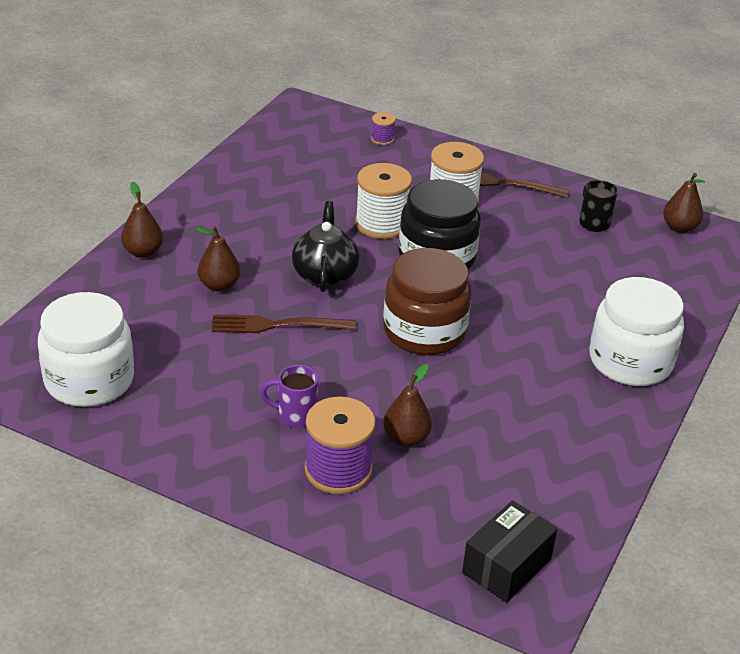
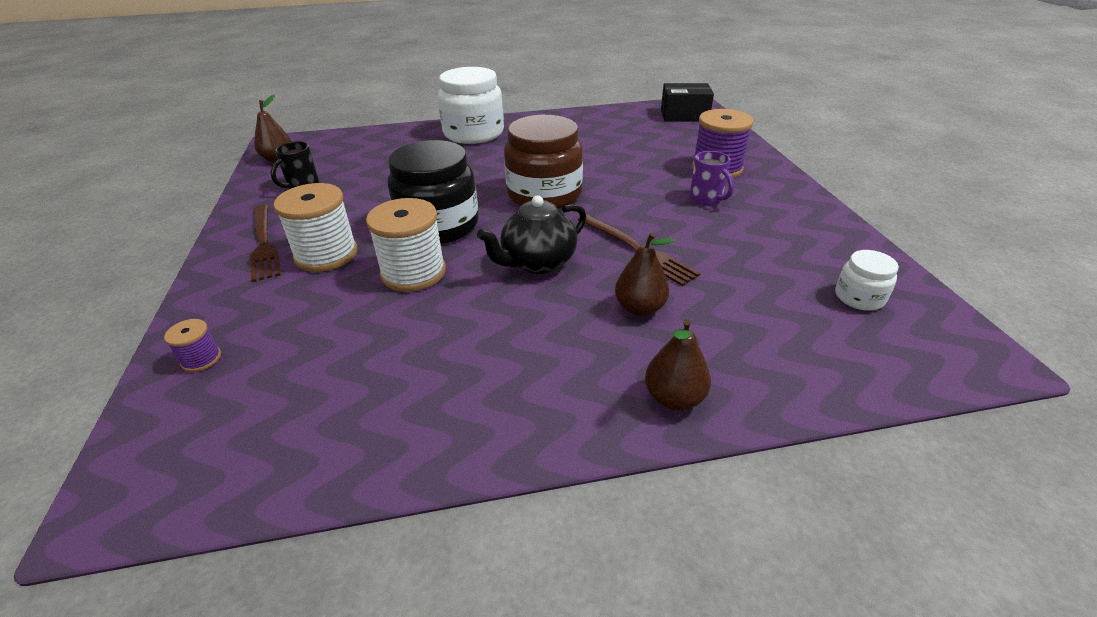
camera: 125 degrees left, 0 degrees up
white jar [38,292,134,407] -> white jar [835,250,899,311], size x0.48
brown pear [383,364,432,447] -> none

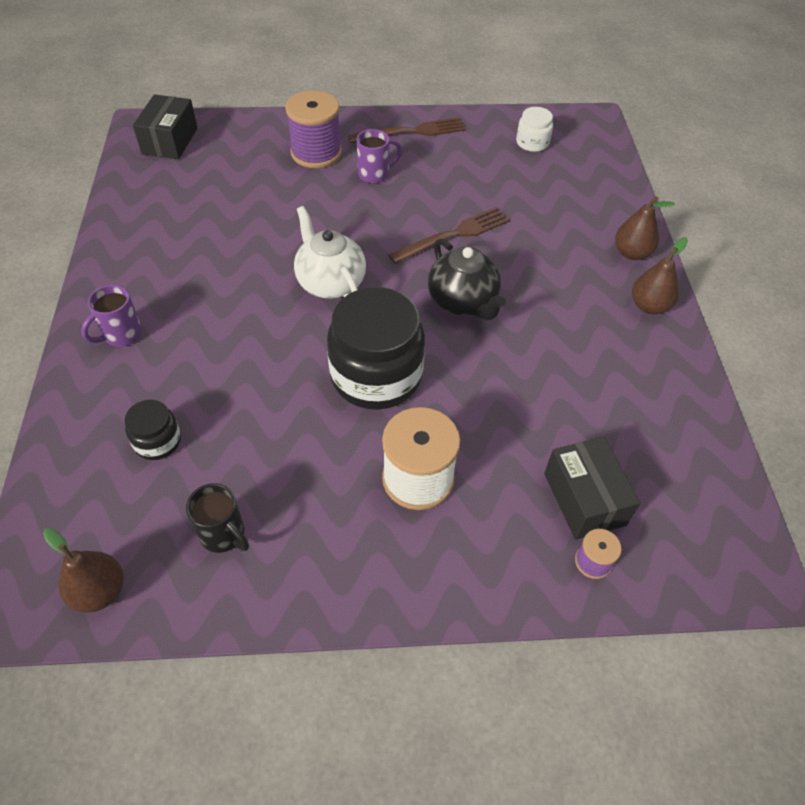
camera: 85 degrees left, 15 degrees up
brown fork [250,205,281,282] -> brown fork moved to [348,117,466,143]
white spool [366,198,446,292] -> none
white jar [438,67,504,144] -> purple mug [81,285,142,347]
brown jar [504,115,583,209] -> white teapot [294,206,366,299]
brown pear [615,232,676,316] -> brown pear moved to [632,237,688,314]
none -> black jar [124,400,181,460]
none -> black box [544,437,640,540]

